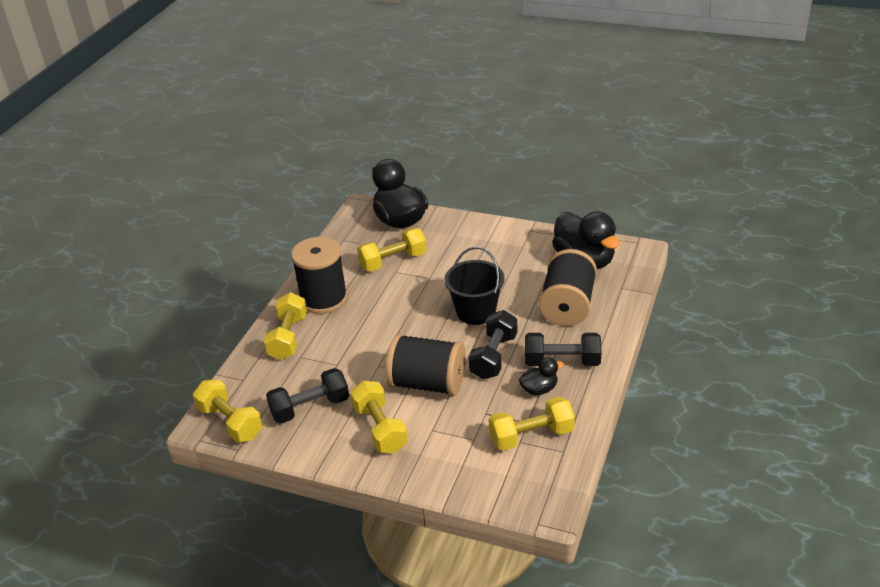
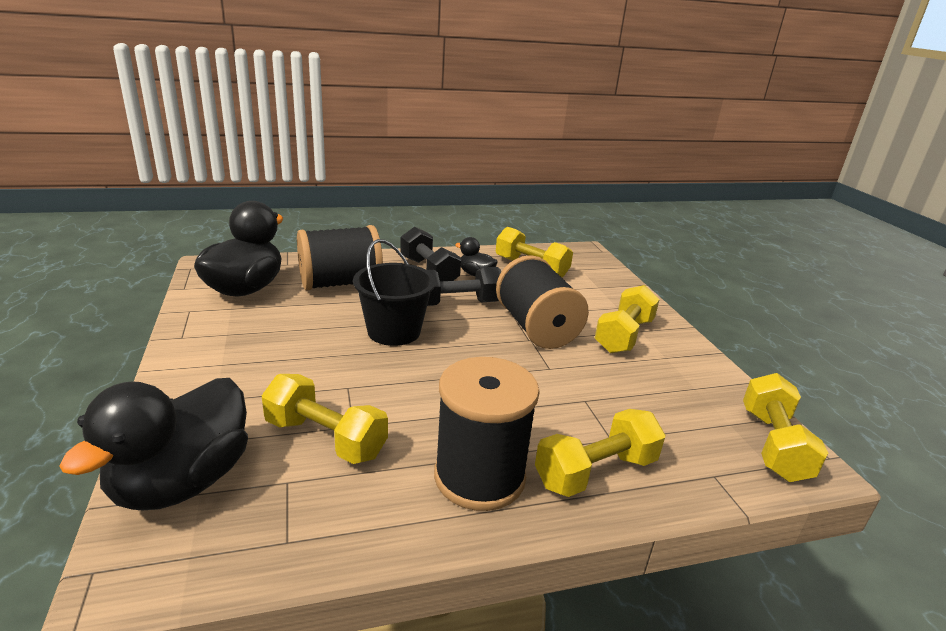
camera: 130 degrees left, 10 degrees down
black dumbbell [266,368,349,424] -> none

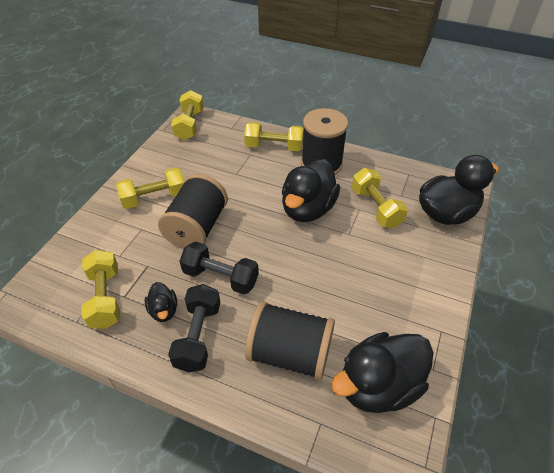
camera: 140 degrees left, 20 degrees up
black bucket [353,239,436,346] -> none
yellow dumbbell [743,373,828,482] -> yellow dumbbell turned 45 degrees counterclockwise [171,90,204,140]
none -> black duck [282,159,340,222]

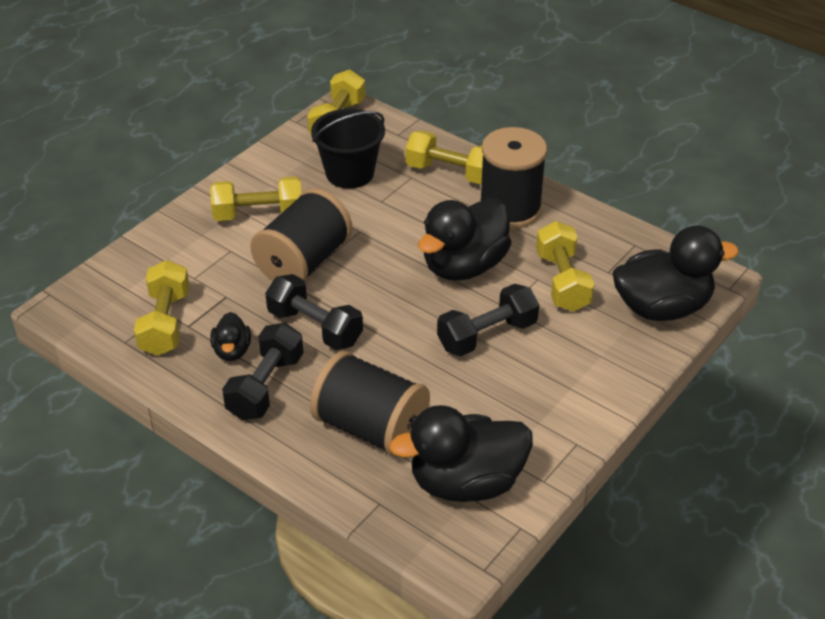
camera: 15 degrees right, 5 degrees down
none -> black bucket [311,109,385,189]
none -> black dumbbell [437,284,539,356]

